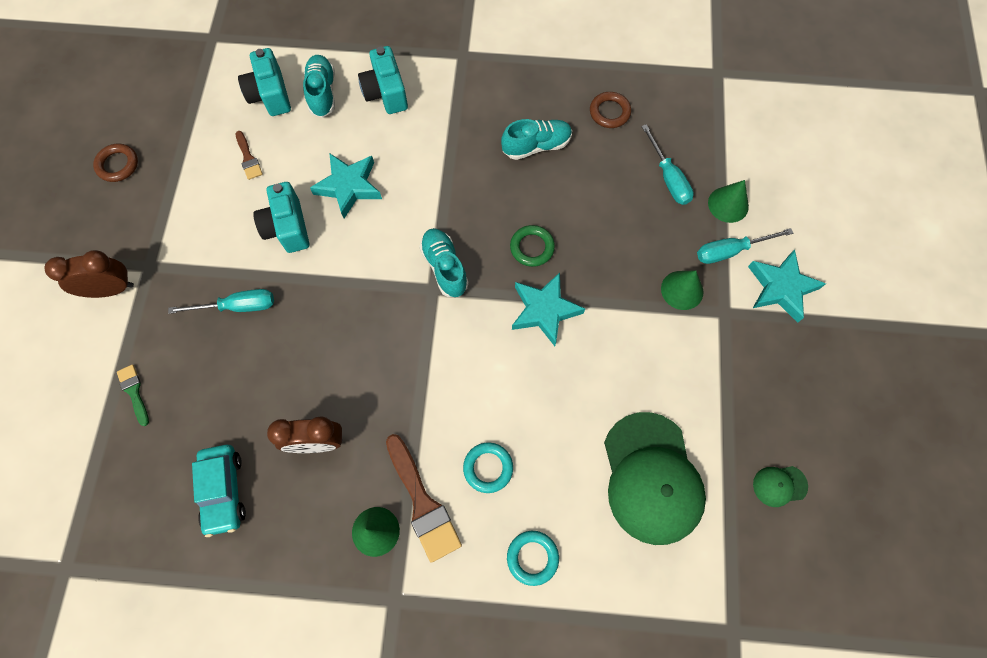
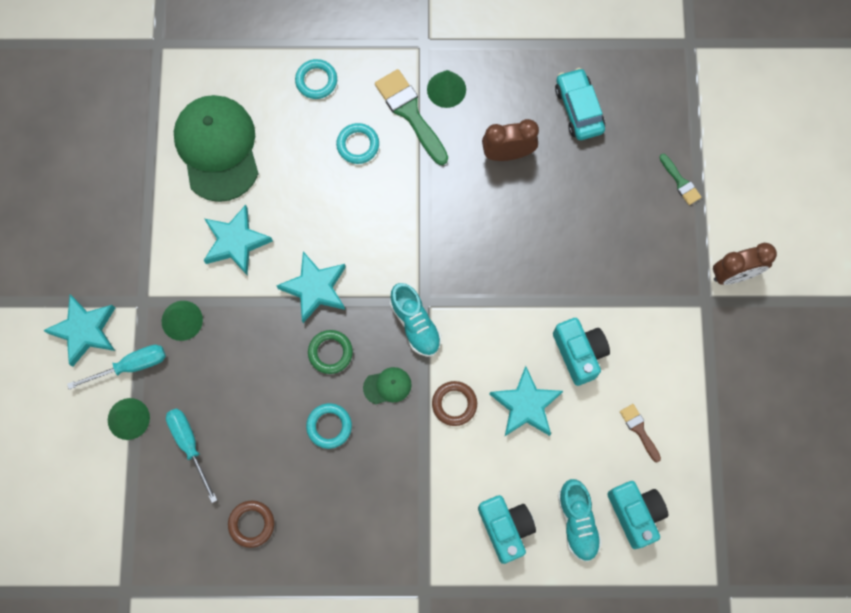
camera: 175 degrees right, 5 degrees up
brown ring [93,144,138,182] -> brown ring moved to [432,381,477,426]
turquoise screwdriver [168,289,274,314] -> none
brown brush [386,434,462,563] -> green brush [375,69,448,165]
turquoise shoe [501,119,572,160] -> none
green cap [753,466,808,507] -> green cap moved to [363,367,412,404]
none -> turquoise star [203,205,273,275]
none -> turquoise ring [306,403,352,449]

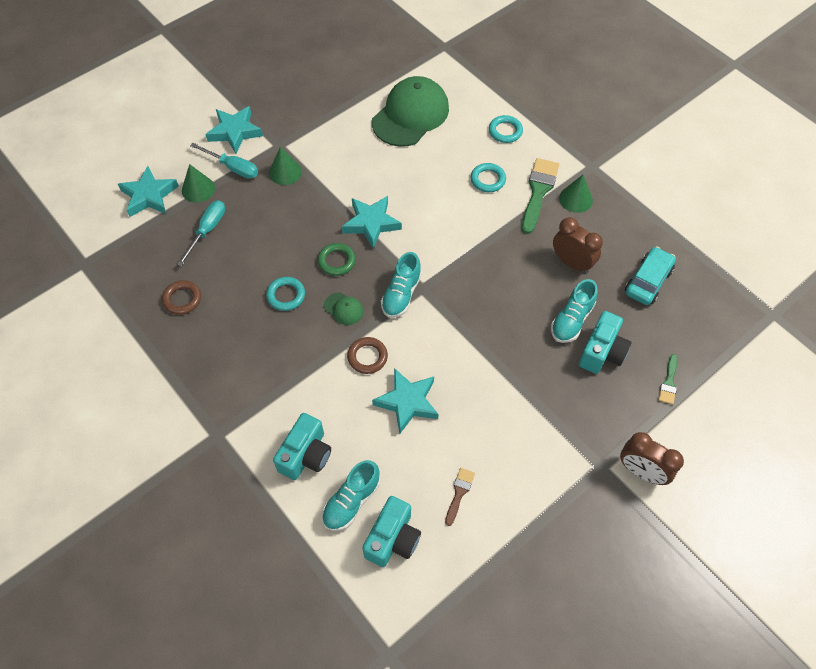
camera: 50 degrees right, 15 degrees down
turquoise star [203,205,273,275] -> turquoise star moved to [118,166,179,217]
turquoise camera [553,318,610,386] -> turquoise camera moved to [579,311,632,374]
none -> turquoise shoe [551,279,598,343]

